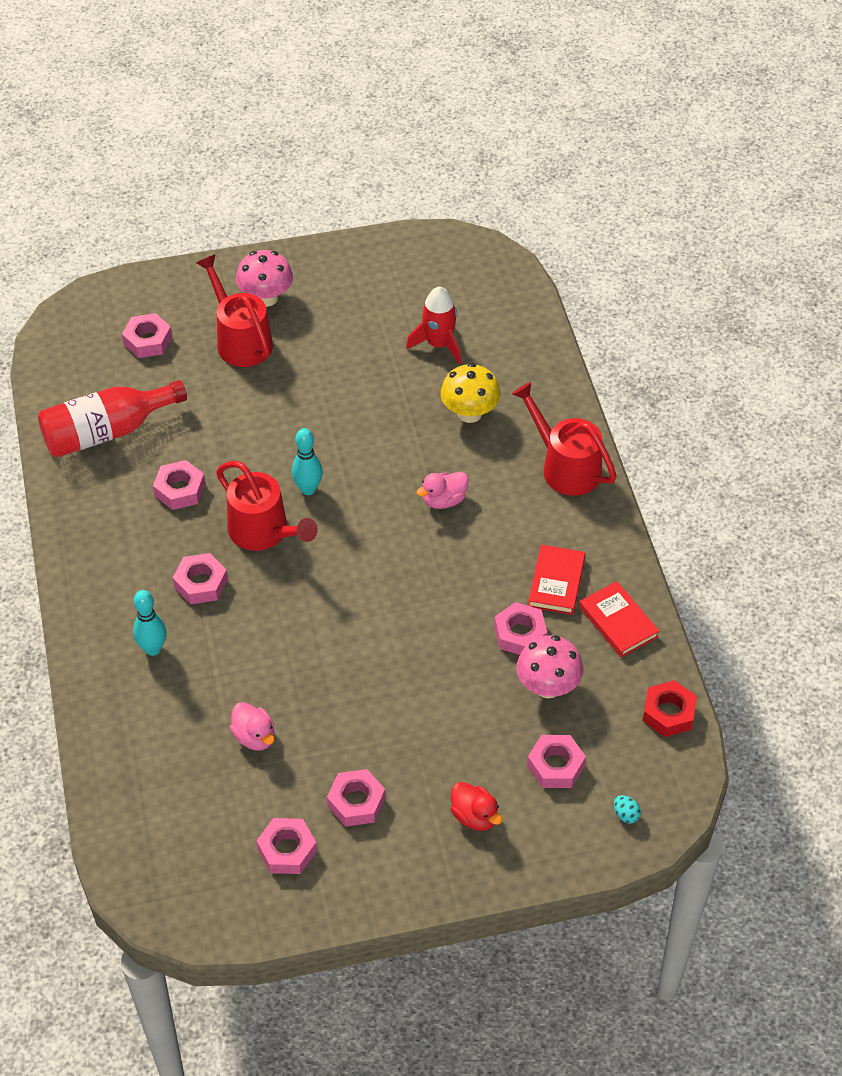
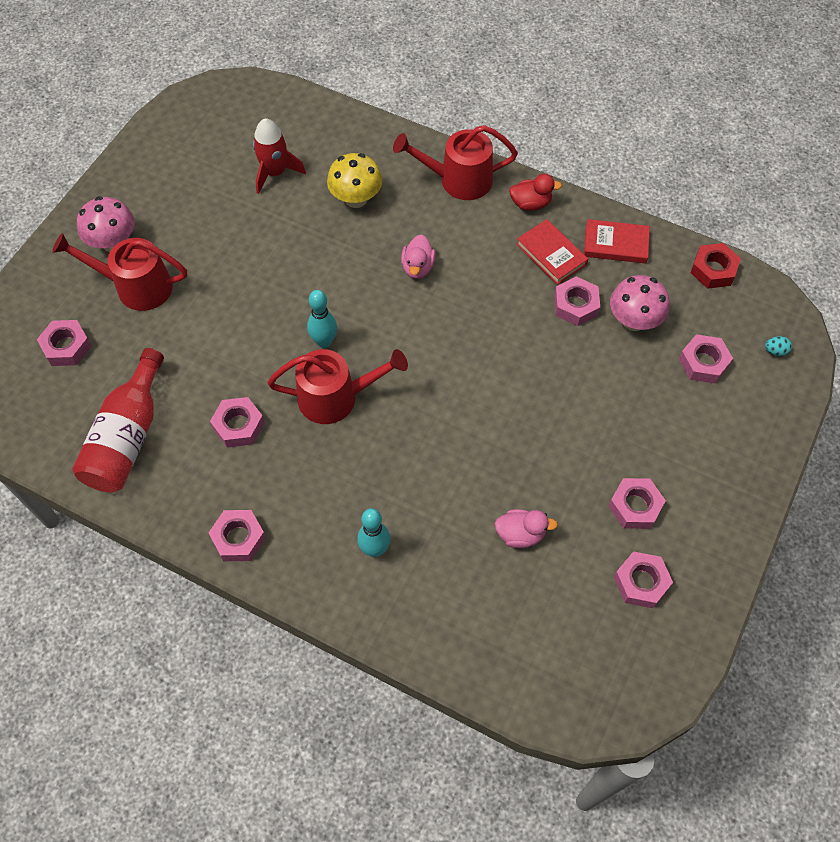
camera: 50 degrees left, 10 degrees up
pink nut [173,553,228,605] -> pink nut moved to [208,510,266,561]
red duck [450,782,502,831] -> red duck moved to [509,174,562,211]

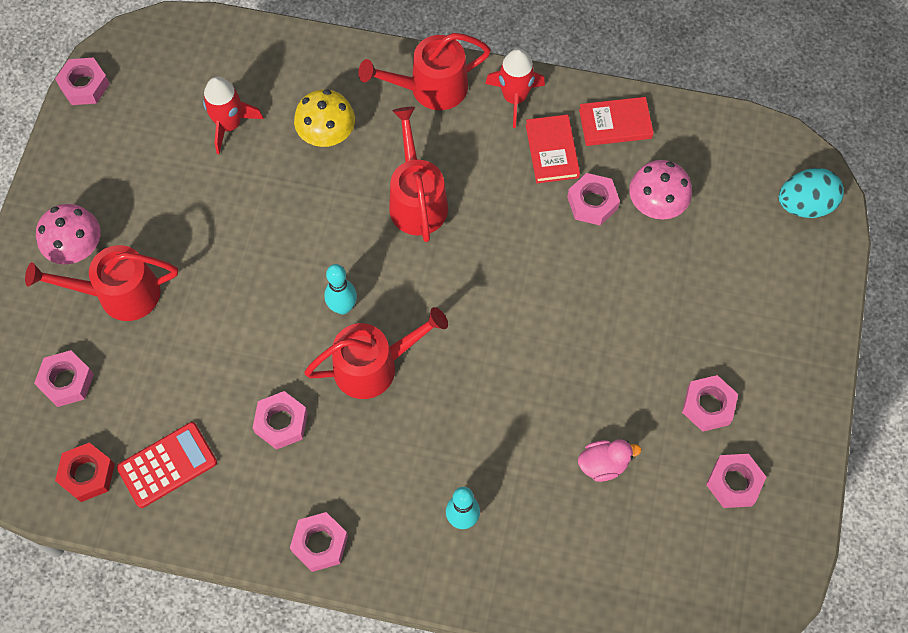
camera: 15 degrees left, 5 degrees up
red bottle [72,348,164,492] -> red calculator [117,422,217,508]
pink duck [401,235,436,279] -> red watering can [389,107,448,242]
red duck [509,174,562,211] -> red rocket [485,49,545,128]
red book [516,219,588,285] -> red book turned 45 degrees clockwise [526,114,580,183]
pink nut [679,334,733,383] -> pink nut moved to [55,58,110,105]
red nut [690,243,741,289] -> red nut moved to [55,443,115,502]
turquoise egg [765,336,792,356] -> turquoise egg [778,168,844,218], size x2.34

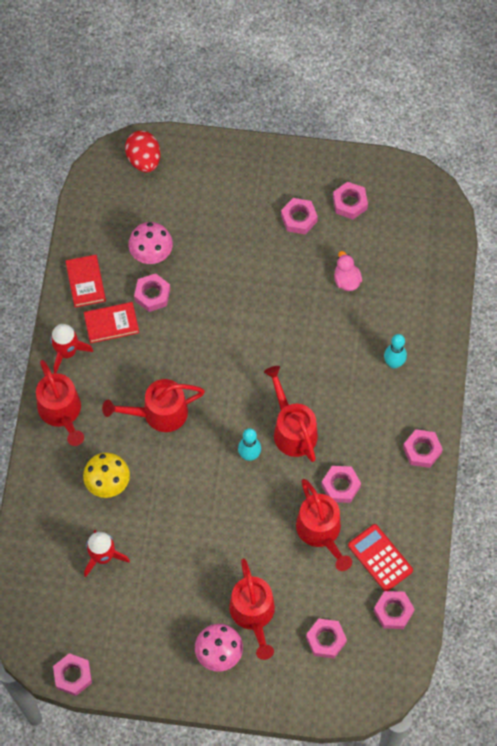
camera: 95 degrees left, 0 degrees up
red nut [55,443,115,502] -> pink nut [374,591,415,629]
turquoise egg [778,168,844,218] -> red egg [125,131,160,173]
none -> red watering can [296,479,352,571]

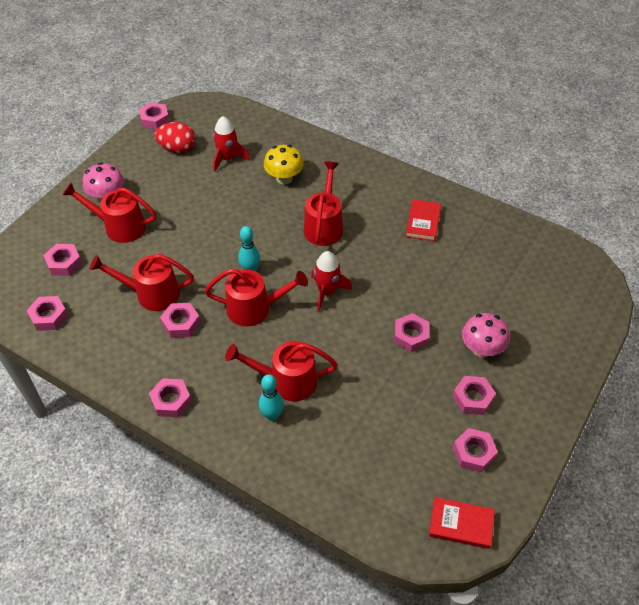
camera: 115 degrees right, 15 degrees down
red watering can [36,360,84,446] -> red watering can moved to [225,341,338,401]
red rocket [50,324,93,373] -> red rocket moved to [311,251,352,311]
red book [65,255,106,308] -> red book moved to [429,497,495,549]
red egg [125,131,160,173] -> red egg moved to [155,122,196,153]
pink mushroom [128,222,173,264] -> pink mushroom moved to [462,313,510,358]
pink nut [134,273,170,312] -> pink nut moved to [394,313,429,352]
pink duck [334,251,362,291] -> none
red calculator [348,524,413,591] -> none

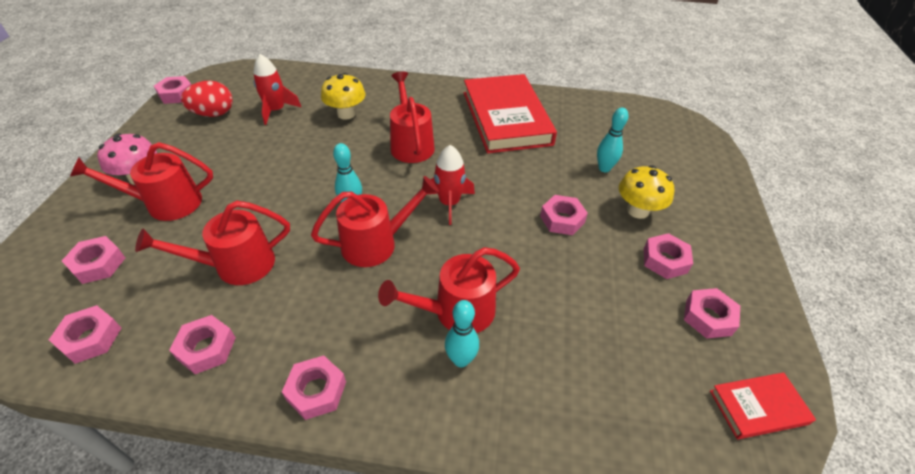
camera: 25 degrees left, 5 degrees down
pink nut [160,303,201,338] -> pink nut moved to [169,315,236,374]
red book [406,199,441,241] -> red book [464,74,557,153], size x2.16
pink mushroom [462,313,510,358] -> yellow mushroom [619,165,674,219]
none -> turquoise bowling pin [597,108,628,172]

